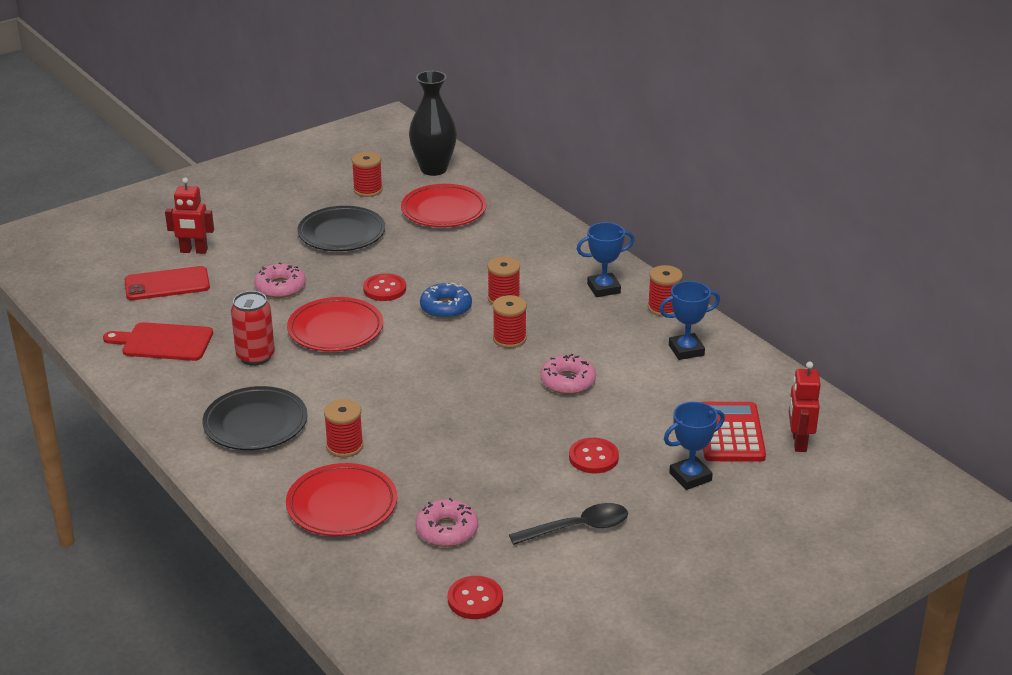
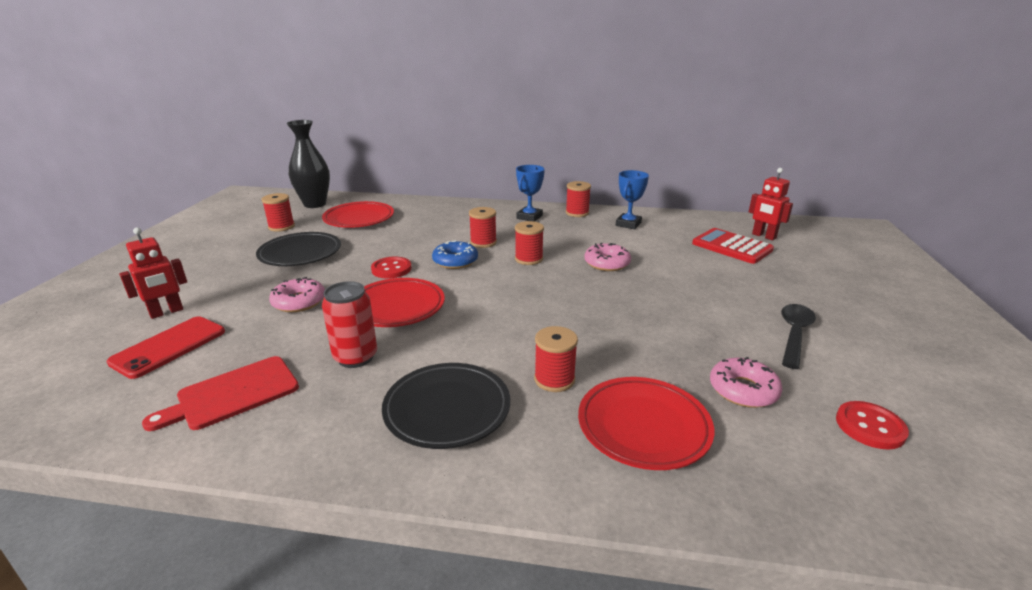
camera: 45 degrees left, 5 degrees down
red button [569,438,619,473] -> none
blue trophy [664,402,725,490] -> none

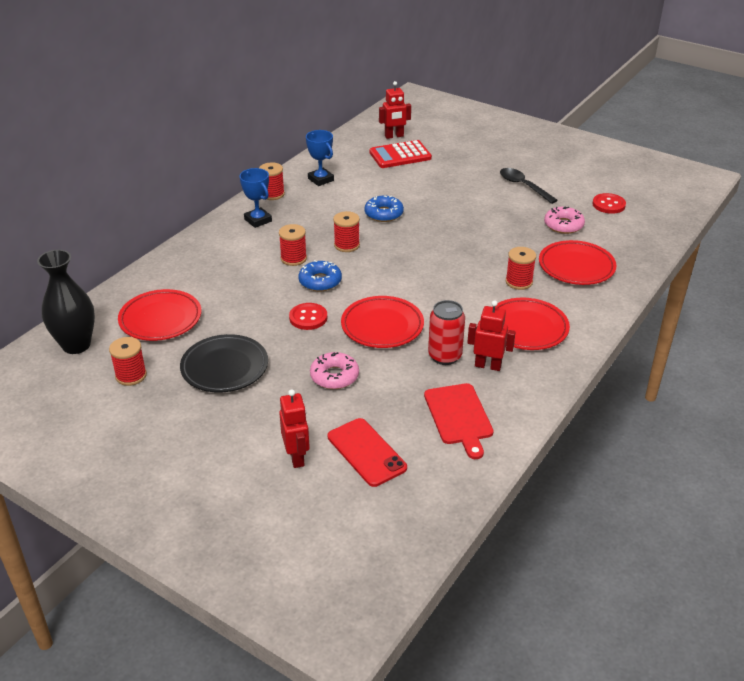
camera: 65 degrees left, 10 degrees up
black plate [382,363,510,449] -> red plate [495,298,570,350]
pink donut [584,243,631,271] -> blue donut [365,196,404,222]
none -> red robot [467,300,516,371]

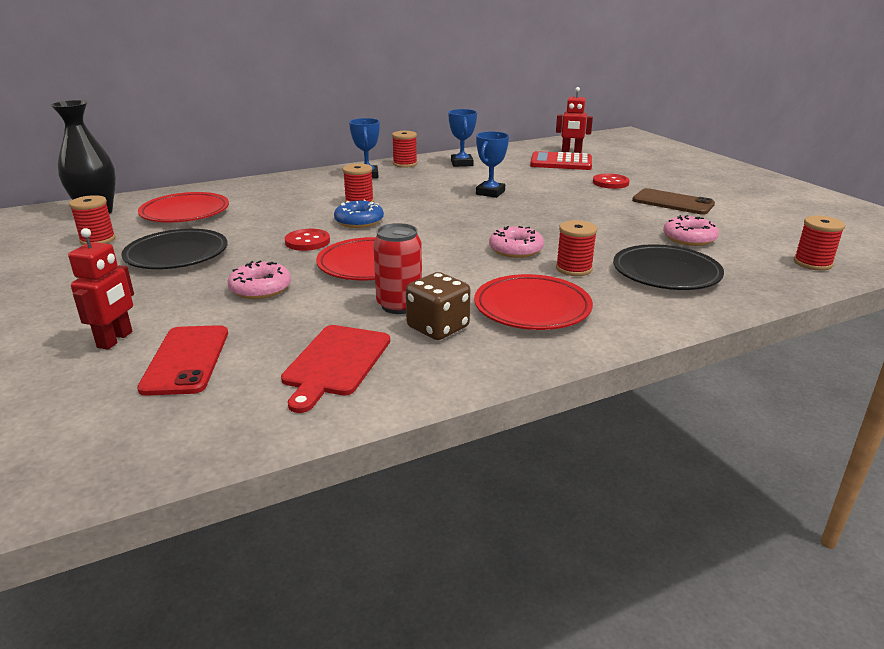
camera: 30 degrees right, 10 degrees down
red spool [333,211,360,252] -> red spool moved to [794,216,845,271]
blue donut [365,196,404,222] -> blue trophy [476,131,509,198]
red robot [467,300,516,371] -> brown dice [406,272,470,340]
black spoon [500,168,558,204] -> brown phone [632,188,715,215]
red plate [539,240,617,285] -> black plate [613,244,724,290]
red button [592,193,626,214] -> red button moved to [593,173,630,189]
none -> pink donut [489,226,544,258]

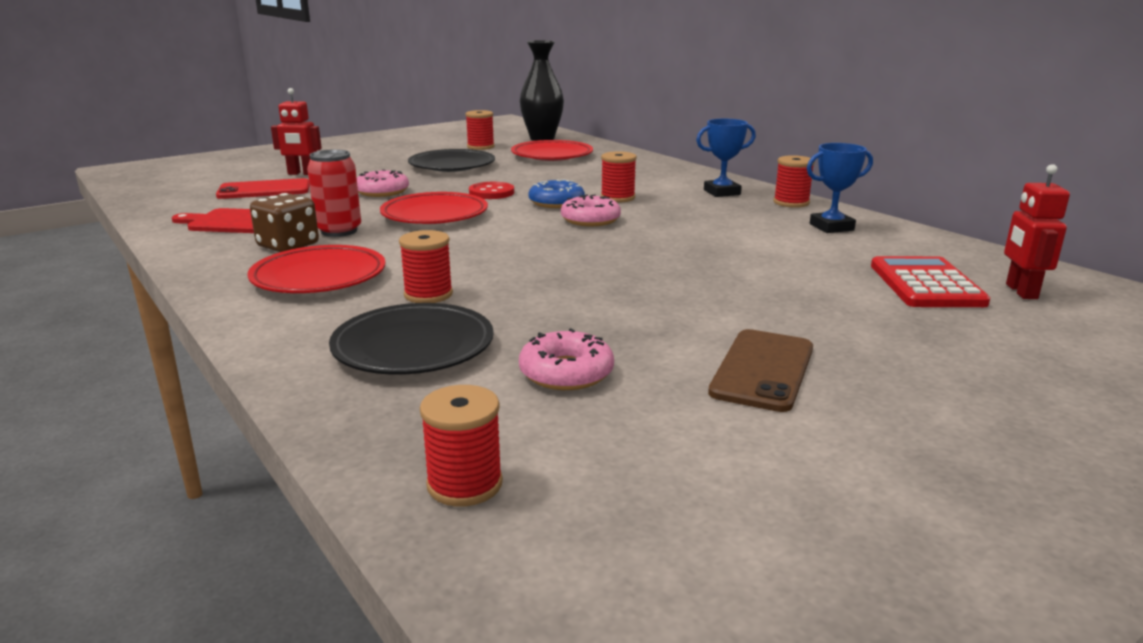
camera: 80 degrees right, 5 degrees down
blue trophy [476,131,509,198] -> none
pink donut [489,226,544,258] -> pink donut moved to [561,194,621,226]
red button [593,173,630,189] -> none

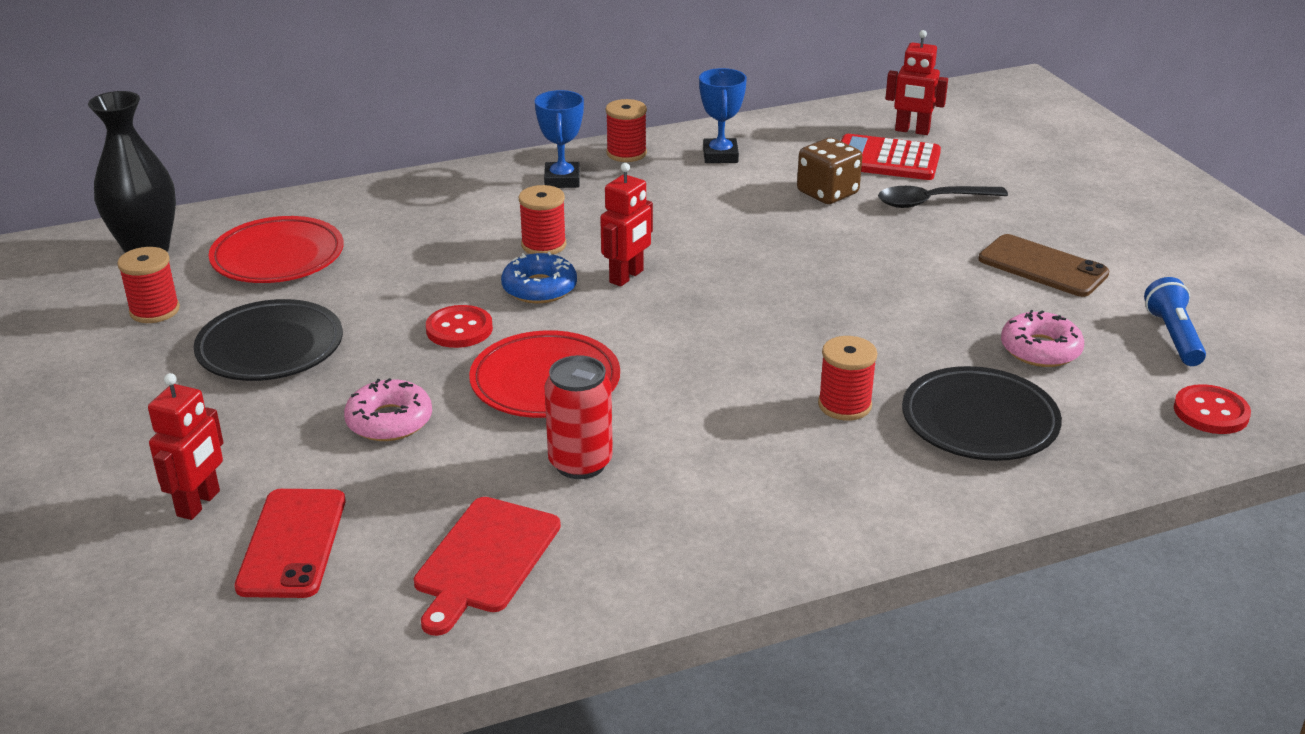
camera: 75 degrees left, 10 degrees up
red plate [248,245,385,293] -> none
brown dice [250,193,319,252] -> brown dice moved to [797,138,863,204]
red spool [420,385,503,506] -> red button [1174,384,1251,434]
pink donut [561,194,621,226] -> red robot [600,163,653,287]
none -> black spoon [878,186,1008,208]
none -> blue flashlight [1144,277,1206,366]

